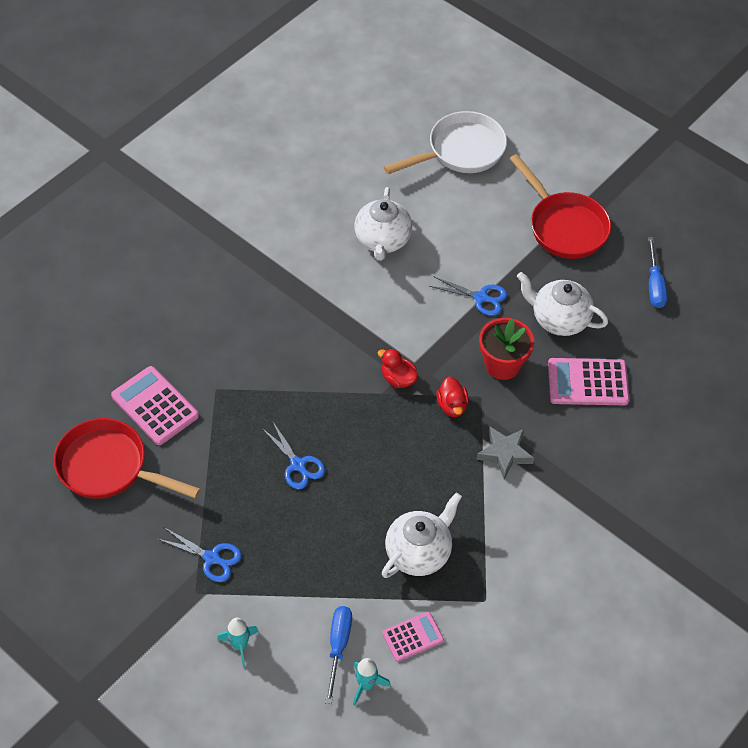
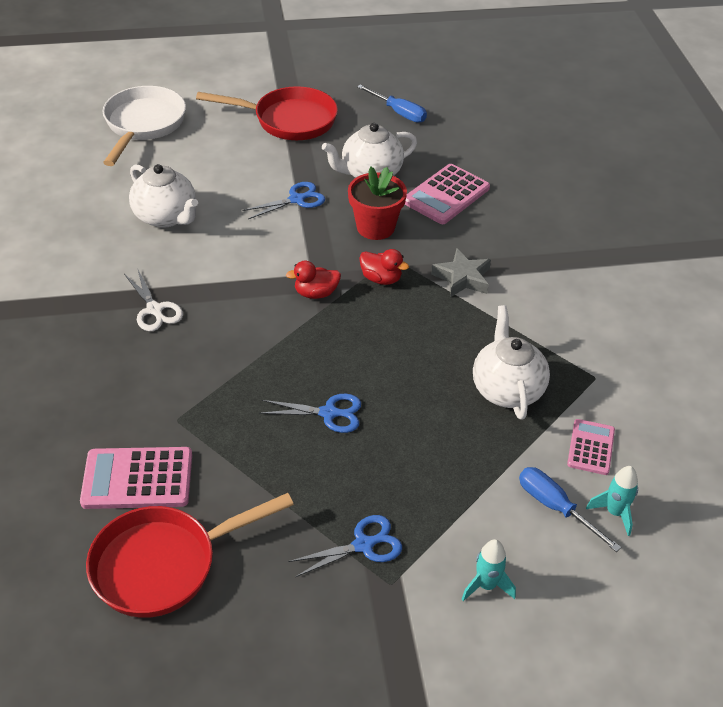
camera: 50 degrees left, 10 degrees down
none -> white scissors [124,268,183,331]

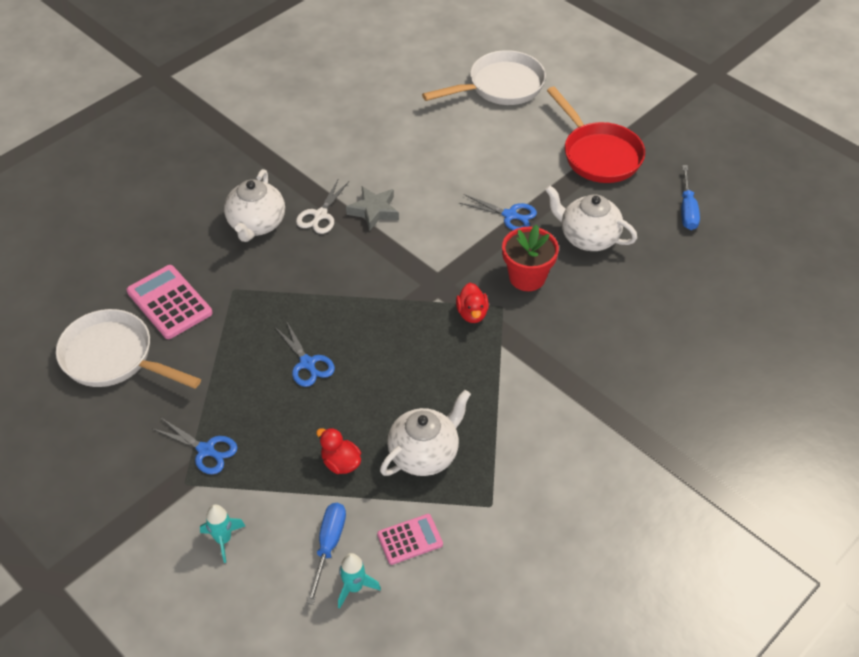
camera: 55 degrees right, 5 degrees up
red pan [86,493,294,618] -> white pan [56,309,201,389]
white teapot [129,164,198,228] -> white teapot moved to [224,169,285,242]
red duck [286,261,341,299] -> red duck moved to [316,428,361,474]
pink calculator [404,164,490,224] -> none
grey star [431,248,491,297] -> grey star moved to [346,186,399,231]

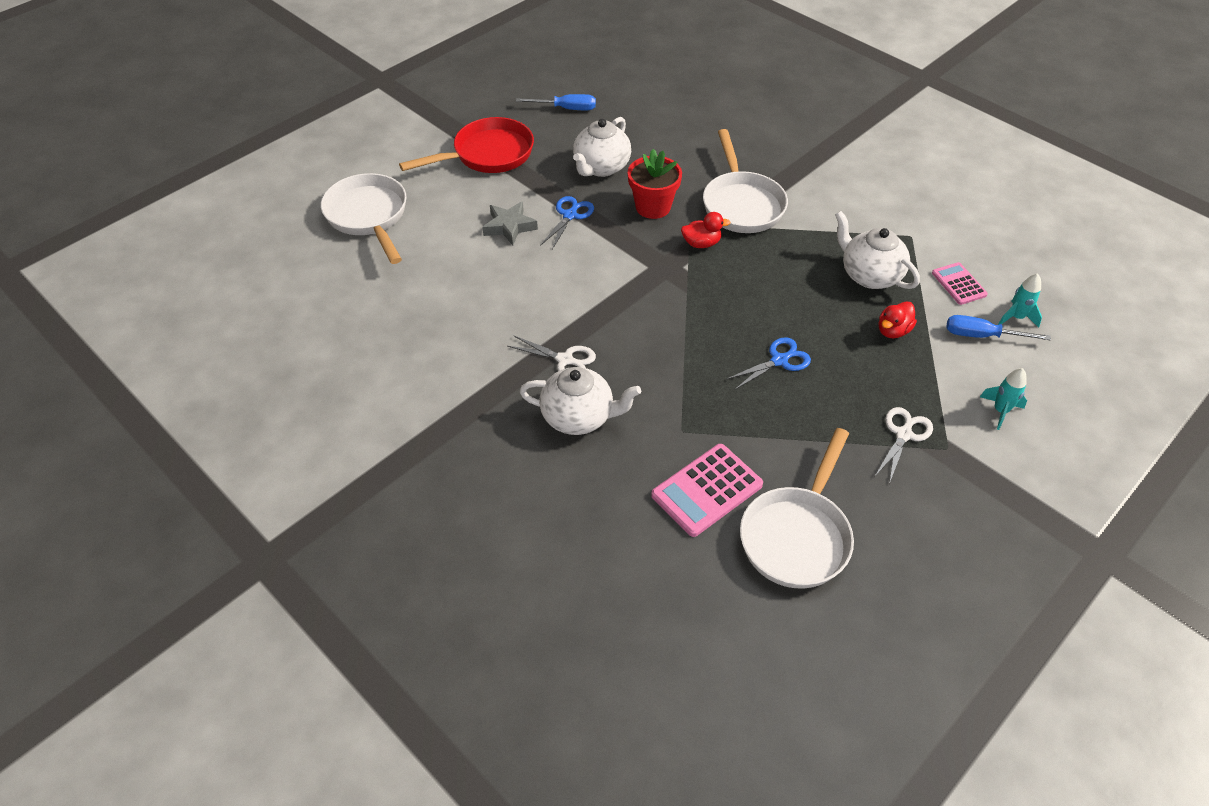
camera: 90 degrees left, 0 degrees up
blue scissors [153,417,237,474] -> white scissors [875,407,933,484]
grey star [346,186,399,231] -> grey star moved to [482,201,538,245]
none -> white pan [703,129,788,233]

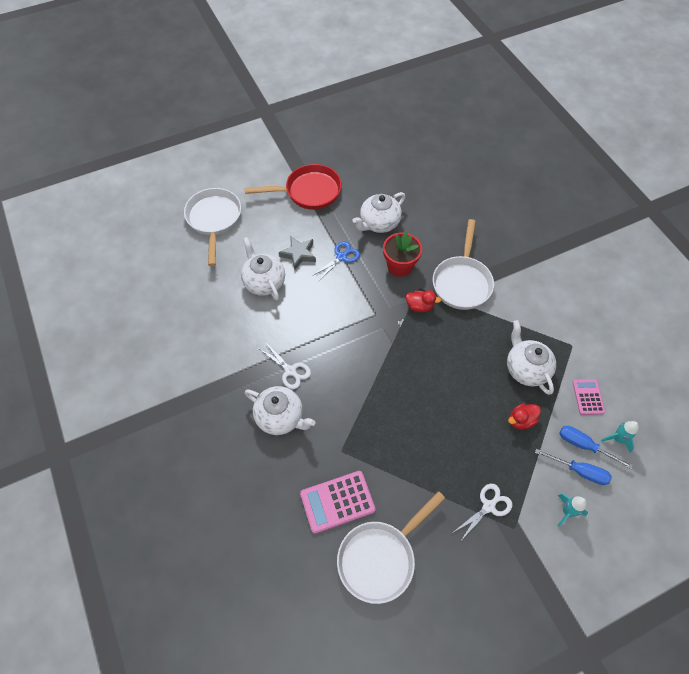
camera: 20 degrees right, 10 degrees up
blue screwdriver [516,94,596,110] -> blue screwdriver moved to [535,449,612,485]
blue scissors [726,337,811,389] -> none
none -> white teapot [241,237,285,301]

